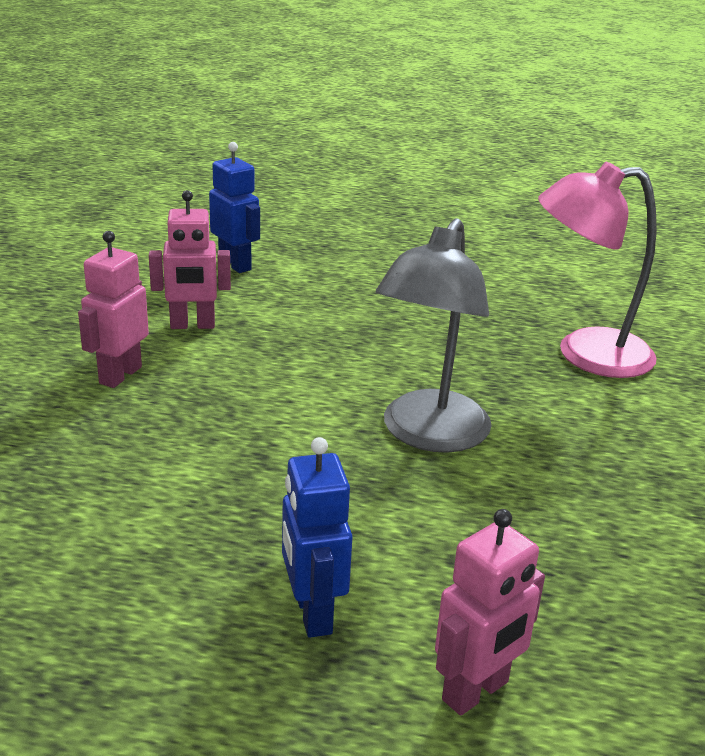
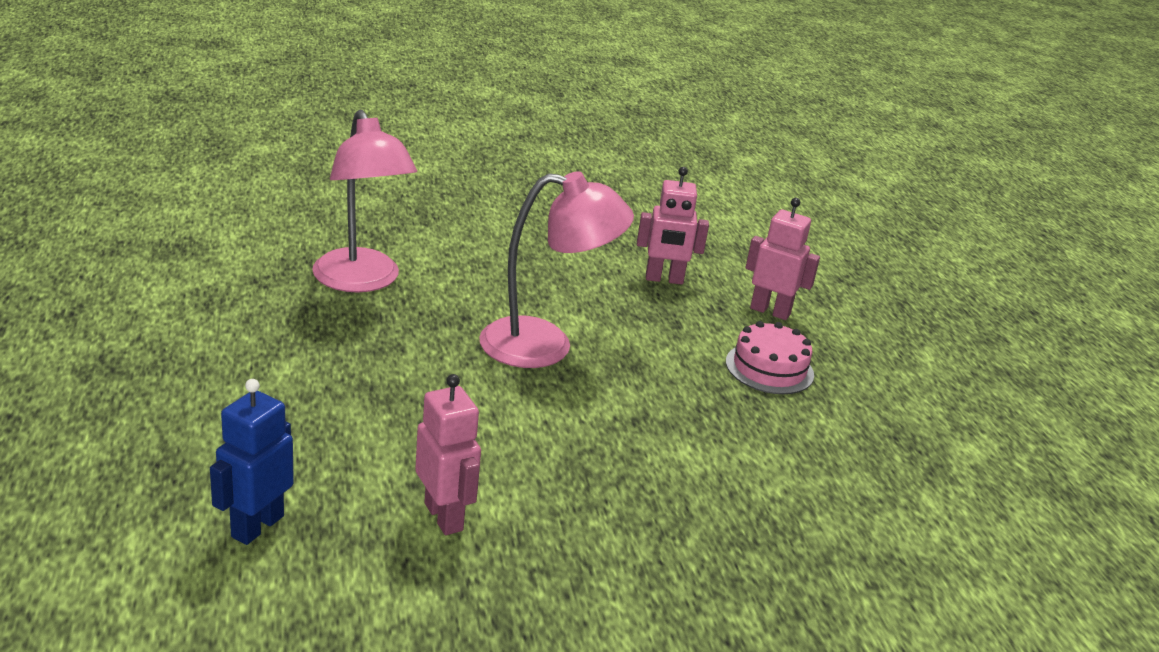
camera: 115 degrees left, 0 degrees up
pink robot [78,231,149,388] -> pink robot moved to [637,167,709,285]
blue robot [282,437,353,638] -> pink cake [726,321,814,394]
grey lamp [376,218,492,453] -> pink lamp [479,171,634,368]

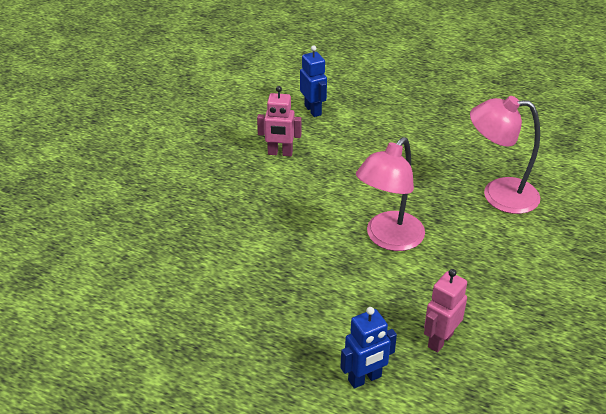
camera: 130 degrees right, 10 degrees up
pink cake [726,321,814,394] -> none
pink robot [745,198,820,320] -> blue robot [340,307,397,389]

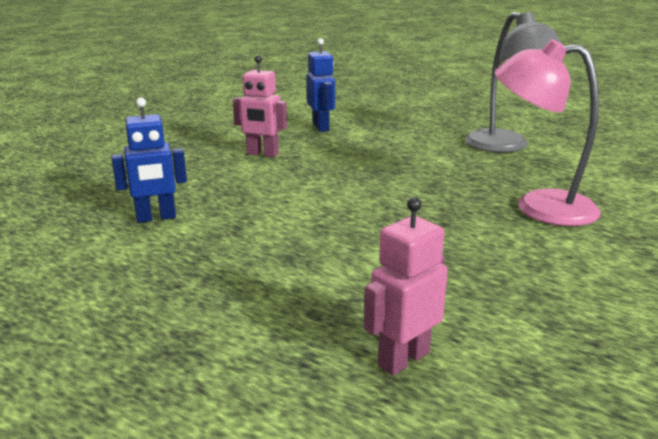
camera: 10 degrees right, 15 degrees down
blue robot [340,307,397,389] -> blue robot moved to [111,97,187,223]
pink lamp [356,137,425,251] -> none
none -> grey lamp [465,12,562,153]

